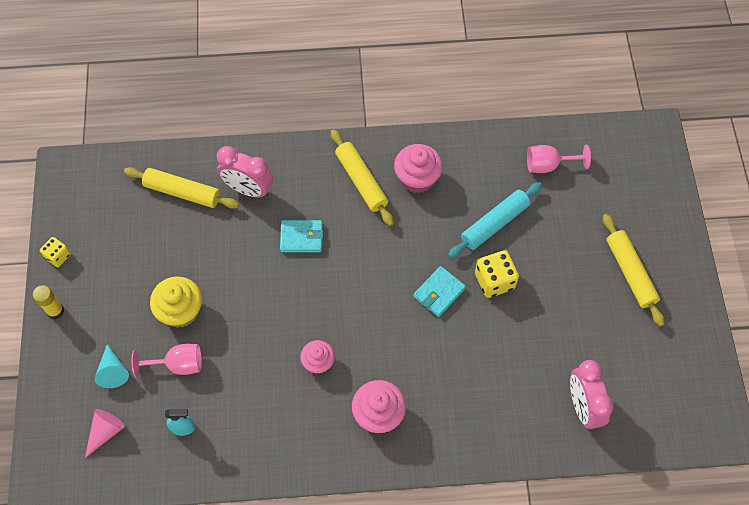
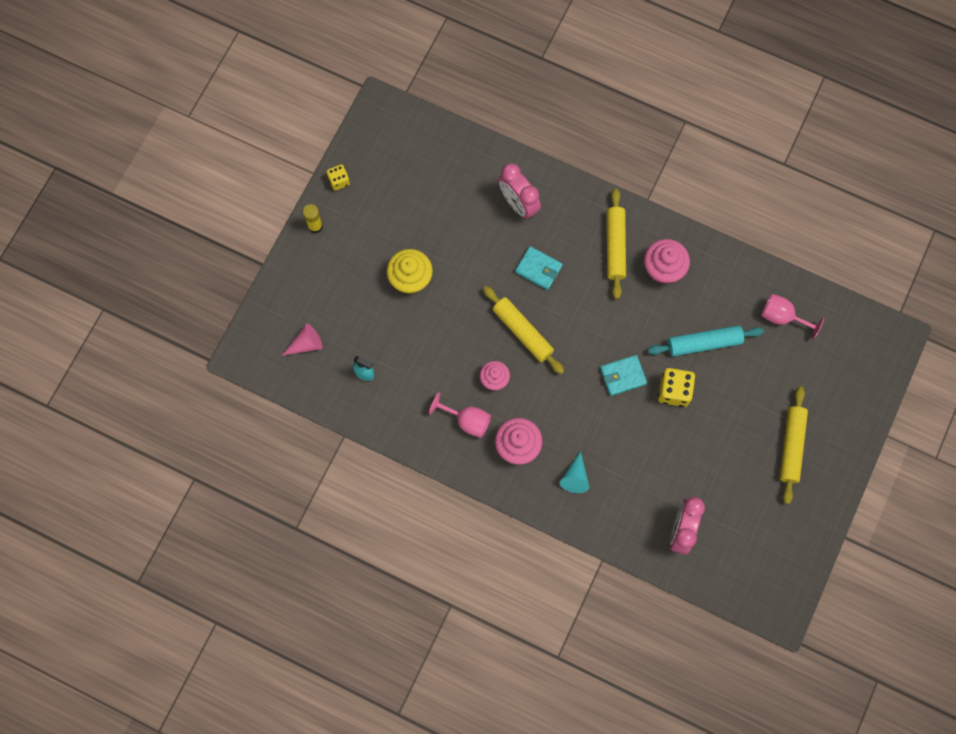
camera: 30 degrees right, 10 degrees up
turquoise cone [95,344,129,388] -> turquoise cone moved to [560,451,589,493]
yellow rolling pin [124,167,239,209] -> yellow rolling pin moved to [483,286,564,374]
pink goblet [131,344,202,377] -> pink goblet moved to [429,392,491,438]

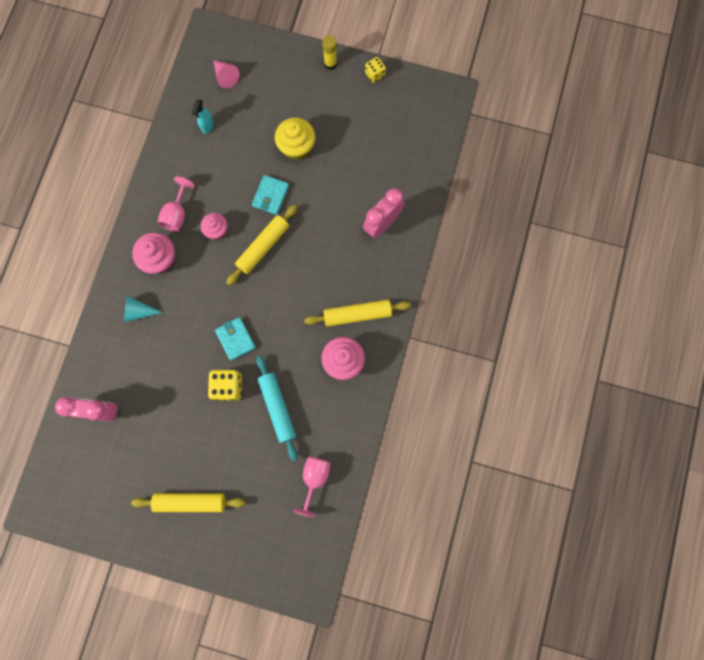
camera: 80 degrees right, 5 degrees up
turquoise wallet [515,246,563,290] -> turquoise wallet moved to [252,175,289,215]

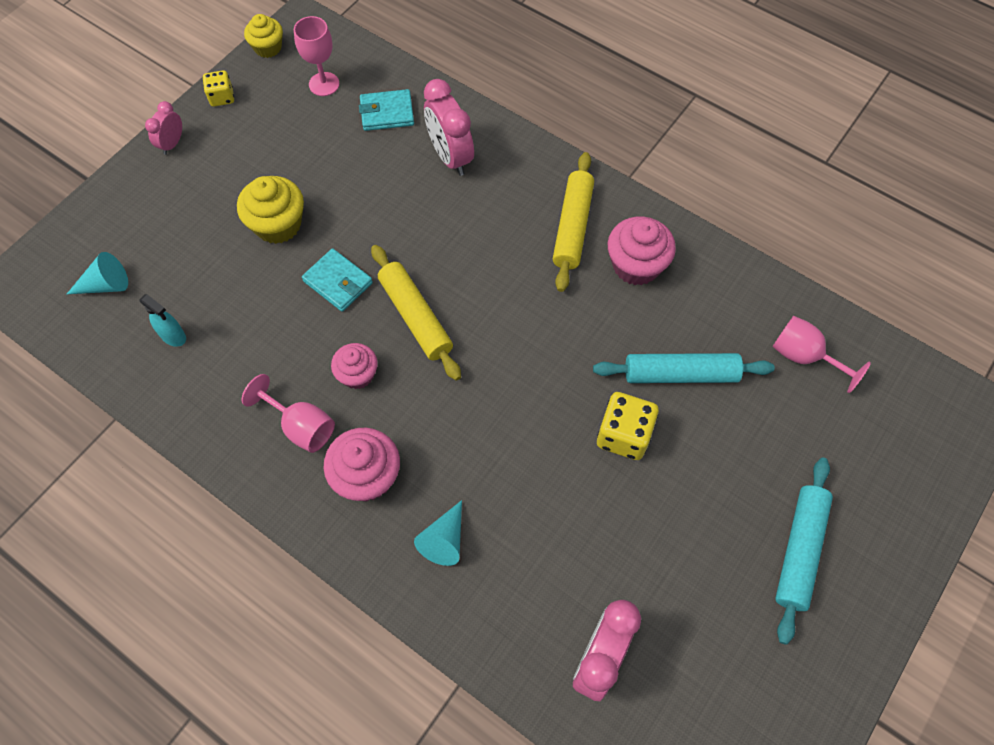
camera: 70 degrees left, 15 degrees down
yellow rolling pin [131,493,245,512] -> turquoise rolling pin [775,458,833,645]
pink cone [213,60,240,88] -> turquoise cone [67,252,128,294]
turquoise wallet [215,317,256,361] -> turquoise wallet moved to [359,89,414,131]
yellow glue stick [322,36,337,70] -> pink clock [145,101,182,155]
none -> yellow cupcake [244,14,283,58]
none -> pink goblet [294,16,340,96]

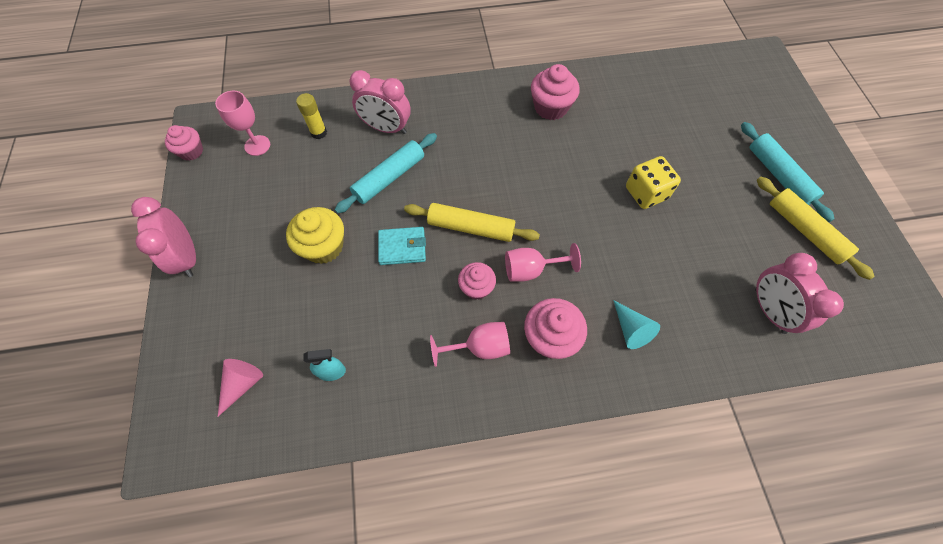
camera: 45 degrees left, 0 degrees up
turquoise cone [67,252,128,294] -> pink cone [218,359,263,417]
pink clock [145,101,182,155] -> pink clock [131,197,196,277], size x1.79
yellow dice [203,70,234,107] -> none
yellow cupcake [244,14,283,58] -> pink cupcake [165,125,203,161]
turquoise wallet [359,89,414,131] -> yellow glue stick [296,93,327,139]
yellow rolling pin [553,152,594,292] -> yellow rolling pin moved to [757,177,875,280]
turquoise rolling pin [593,353,775,383] -> turquoise rolling pin moved to [335,133,437,213]
pink goblet [773,316,871,393] -> pink goblet moved to [505,243,581,282]

